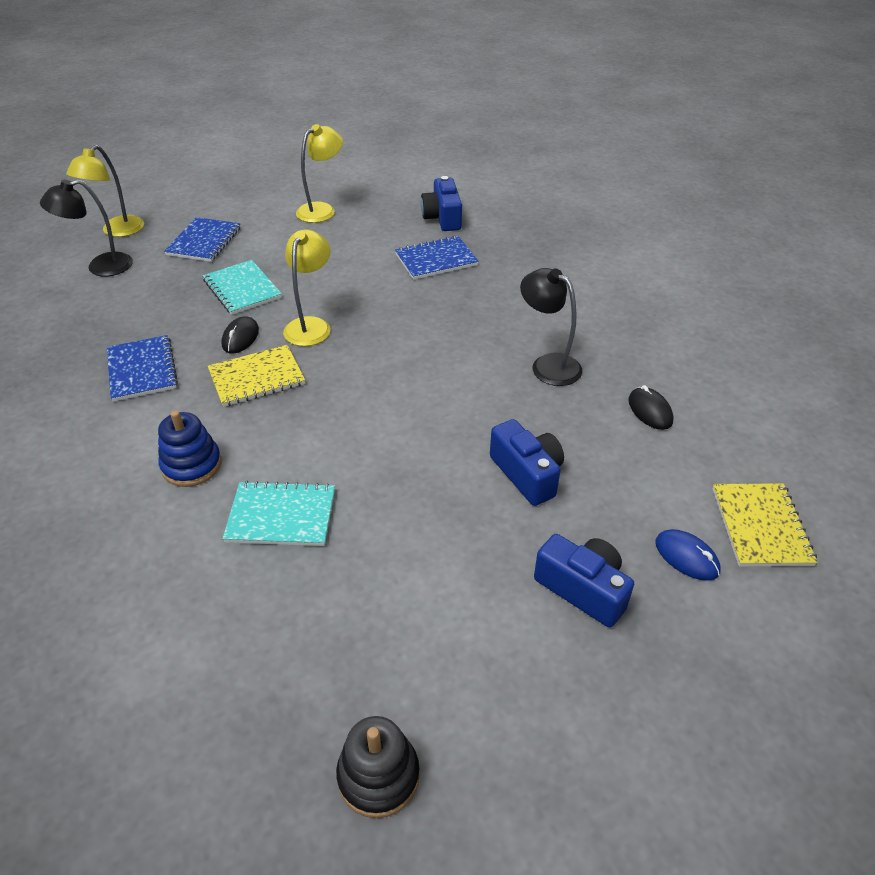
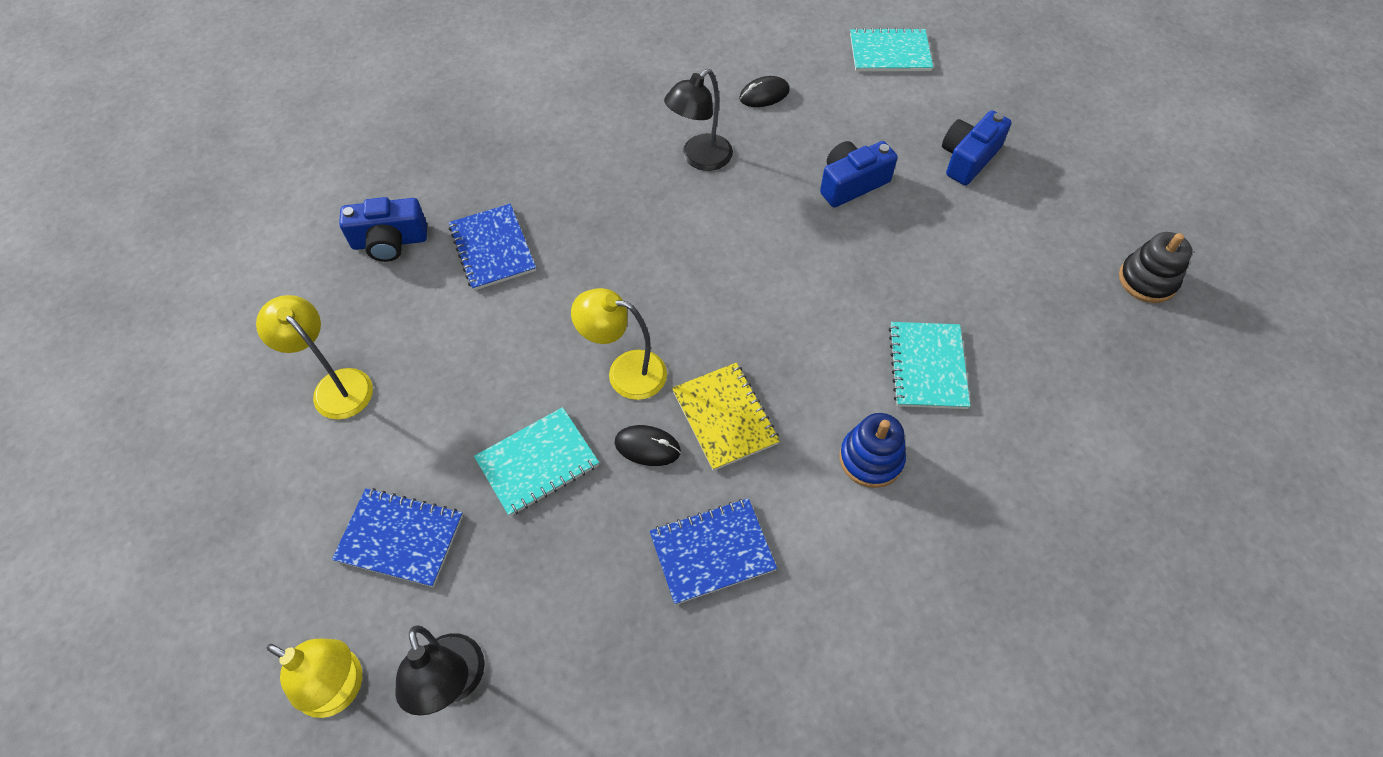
camera: 90 degrees left, 15 degrees up
blue mouse [656,529,721,581] -> none
yellow notebook [712,484,818,567] -> turquoise notebook [850,28,933,71]

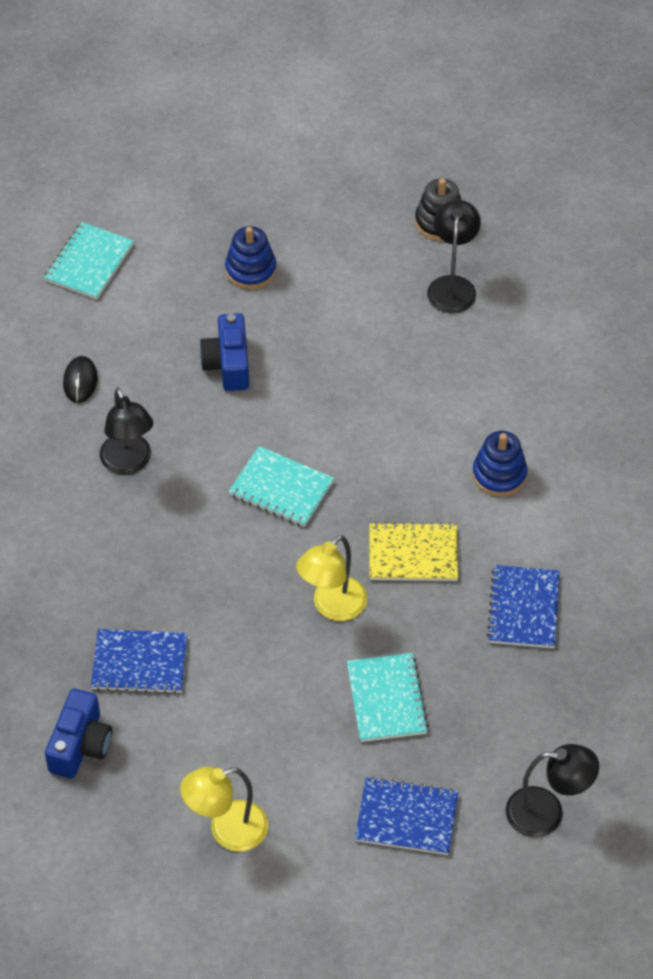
camera: 65 degrees left, 5 degrees down
yellow lamp [267,639,362,718] -> none
blue notebook [332,488,463,587] -> blue notebook turned 60 degrees clockwise [355,777,458,855]
black mouse [615,425,681,466] -> none
turquoise notebook [889,322,970,409] -> turquoise notebook moved to [229,446,334,527]
blue camera [942,110,1012,185] -> blue stacking toy [225,226,277,289]
none -> black lamp [427,200,481,313]

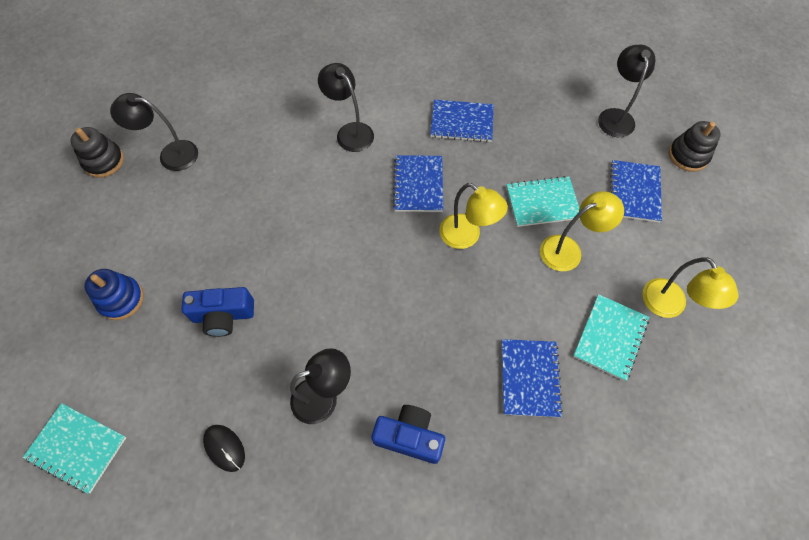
camera: 90 degrees left, 10 degrees up
blue camera [45,689,112,778] -> blue camera moved to [371,405,445,464]
black mouse [63,356,98,403] -> black mouse turned 45 degrees clockwise [203,425,245,472]
turquoise notebook [229,446,334,527] -> turquoise notebook moved to [573,294,649,381]
yellow notebook [369,522,458,581] -> blue notebook [393,155,443,212]
blue stacking toy [472,431,527,496] -> black lamp [318,63,374,152]
none -> yellow lamp [540,191,624,271]
none -> black stacking toy [669,121,721,172]

